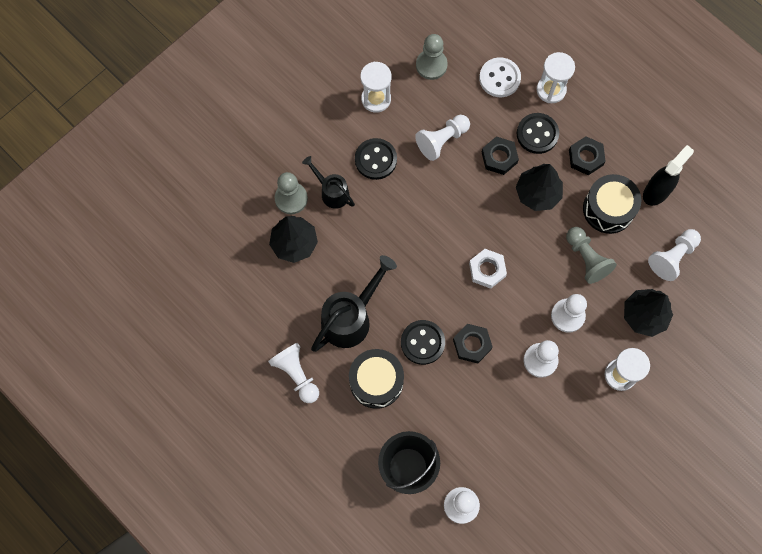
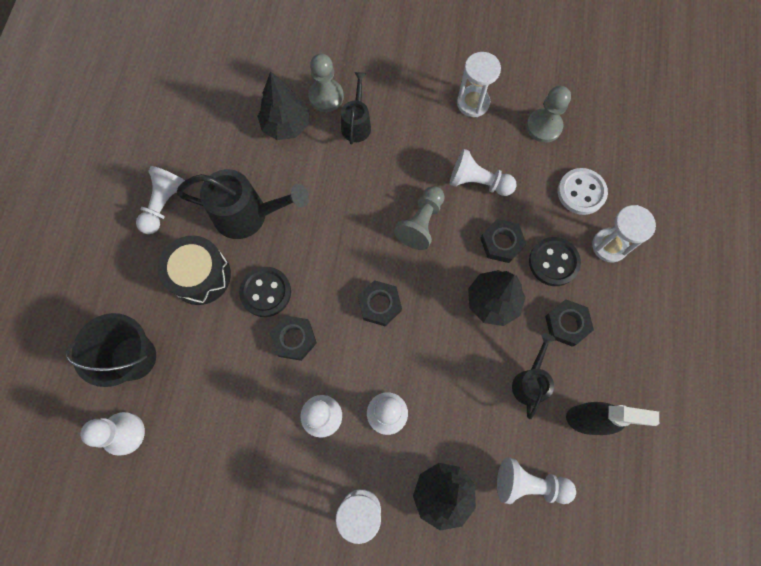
camera: 55 degrees right, 0 degrees up
black button [355,138,397,180] -> none
white nut [469,249,507,289] -> black nut [358,280,402,326]
grey pawn [566,227,617,284] -> grey pawn moved to [394,186,445,250]
black drum [583,174,641,234] -> black watering can [512,333,555,419]

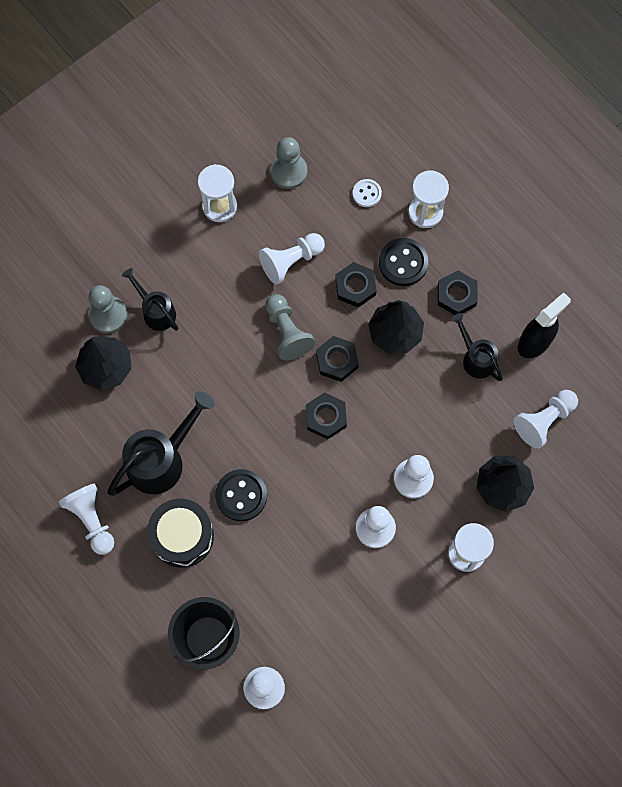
camera: 50 degrees left, 0 degrees up
black nut [270,315,317,361] -> black nut moved to [316,336,359,382]
white button [558,168,608,215] -> white button [353,179,382,207], size x0.60

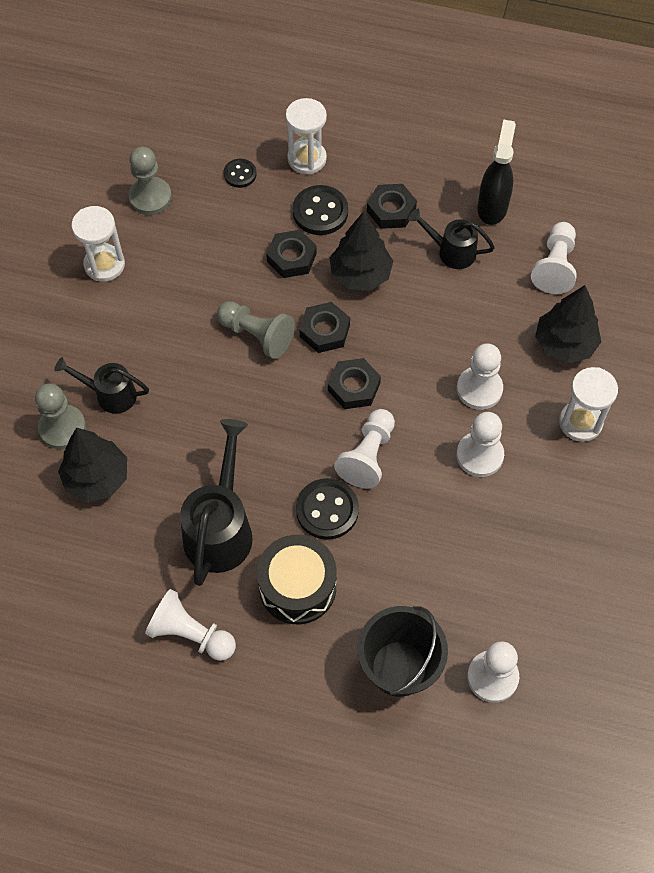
camera: 35 degrees left, 10 degrees down
white pawn [259,233,325,285] -> white pawn moved to [334,409,395,489]
white button [353,179,382,207] -> black button [224,159,256,188]

